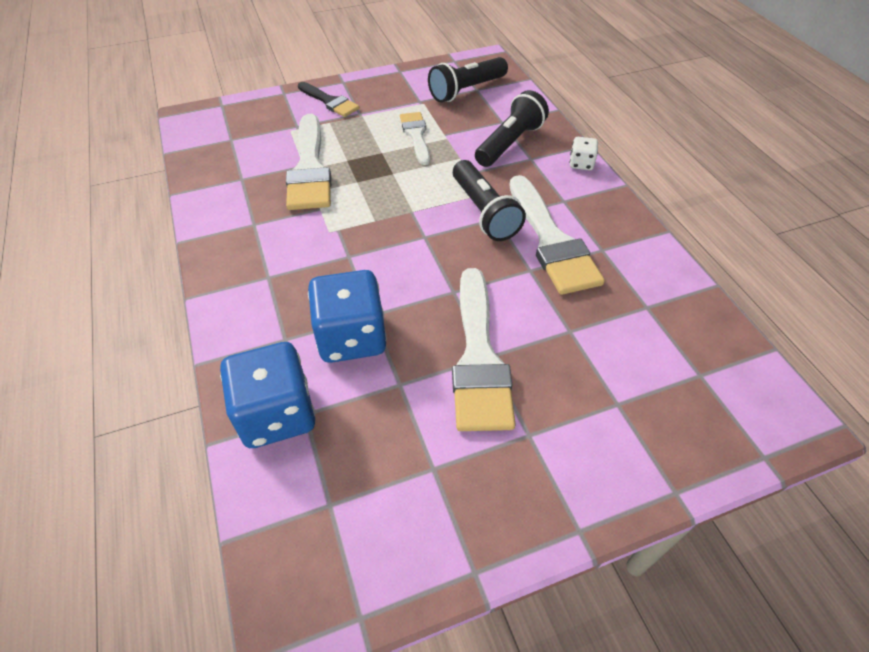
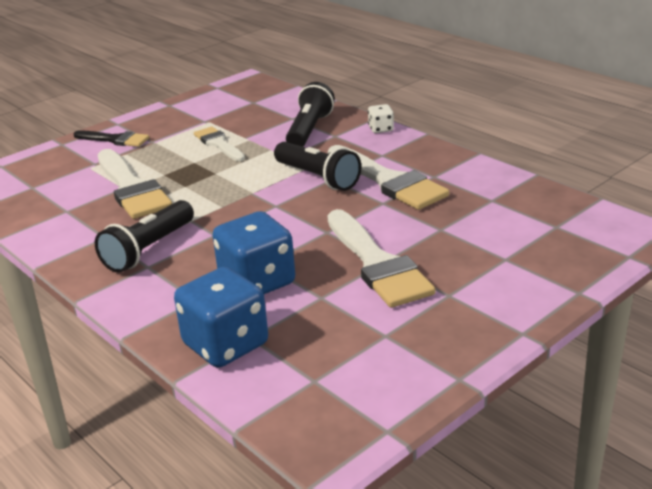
camera: 20 degrees left, 20 degrees down
black flashlight [428,57,508,103] -> black flashlight moved to [95,200,194,273]

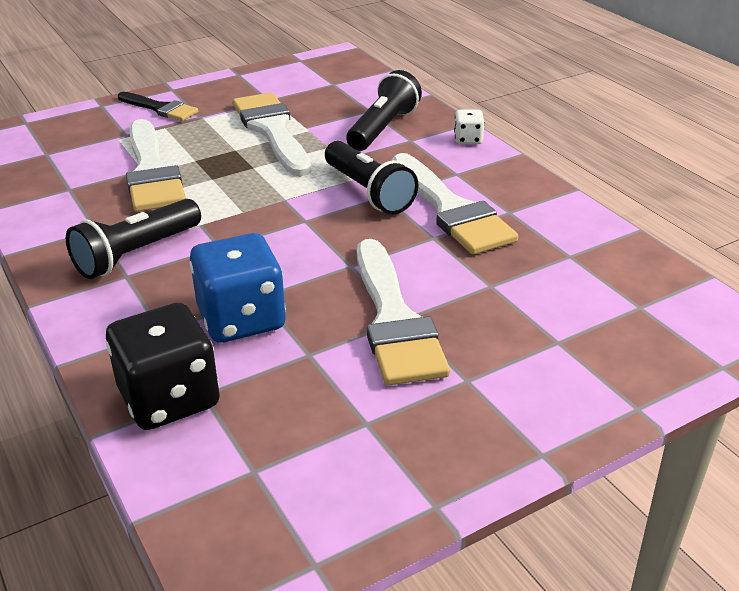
camera: 10 degrees right, 5 degrees up
blue dice [174,267,268,368] -> black dice [106,302,220,430]
white brush [194,127,245,161] -> white brush [233,93,311,176], size x1.71

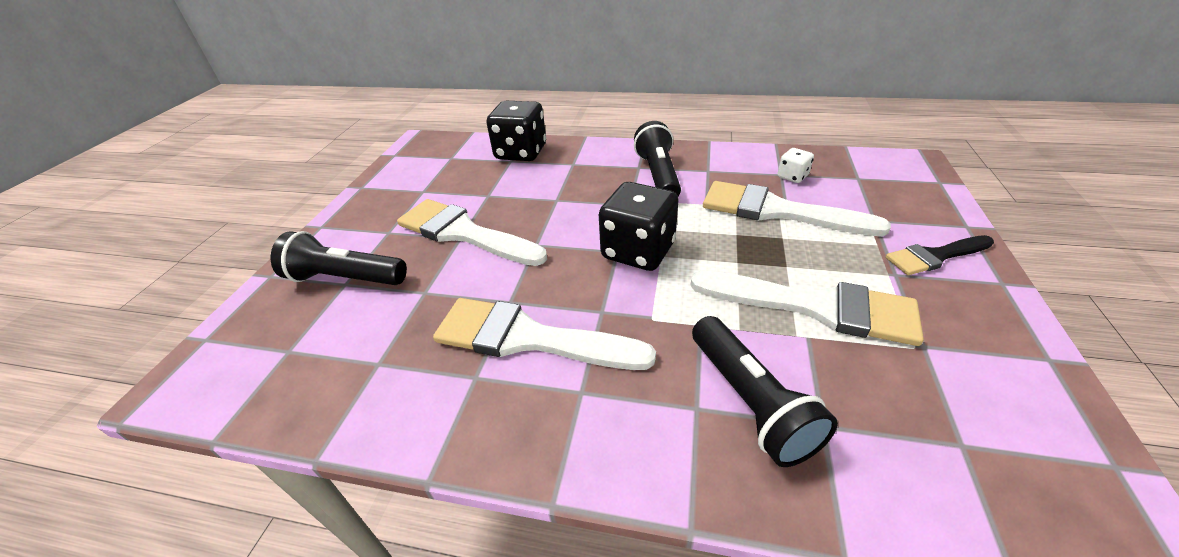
camera: 135 degrees right, 5 degrees up
blue dice [190,233,286,343] -> none
black flashlight [325,141,418,214] -> black flashlight moved to [271,231,407,285]
white dice [454,110,485,144] -> white dice moved to [777,148,814,183]
none -> black dice [599,182,679,271]

